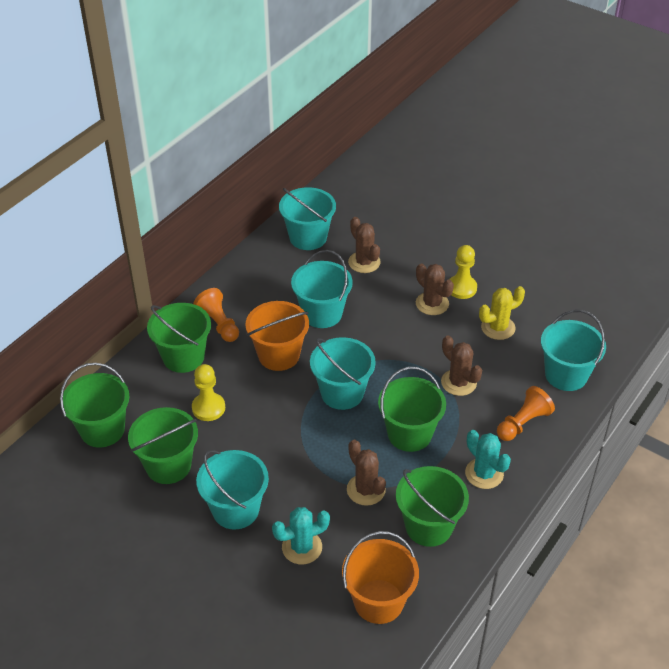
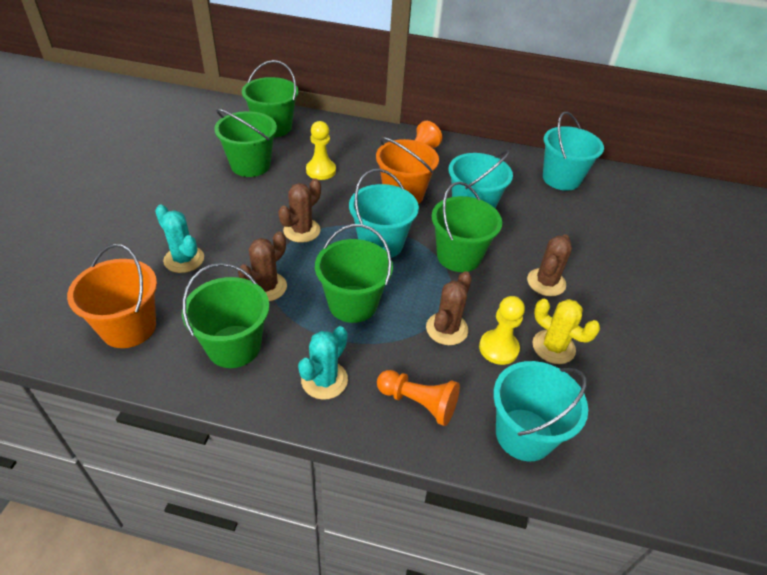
camera: 65 degrees right, 0 degrees up
green bucket [147,303,211,373] -> green bucket moved to [432,182,502,272]
turquoise bucket [196,450,269,530] -> none
brown cactus [348,217,381,273] -> brown cactus moved to [278,178,321,243]
yellow pawn [449,245,477,299] -> yellow pawn moved to [479,296,525,365]

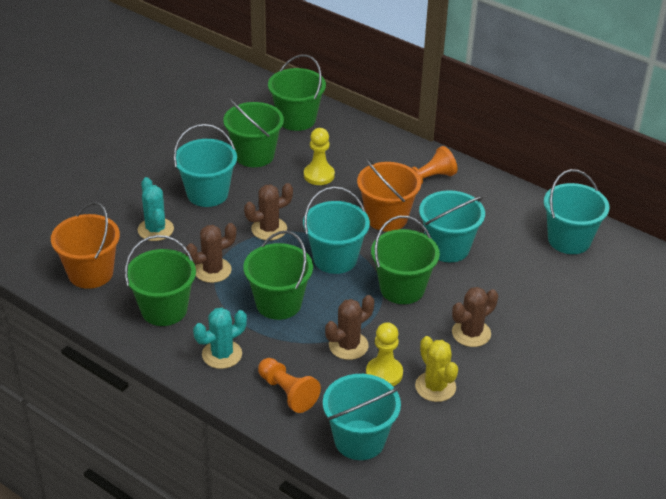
camera: 25 degrees right, 5 degrees down
none -> turquoise bucket [174,124,237,207]

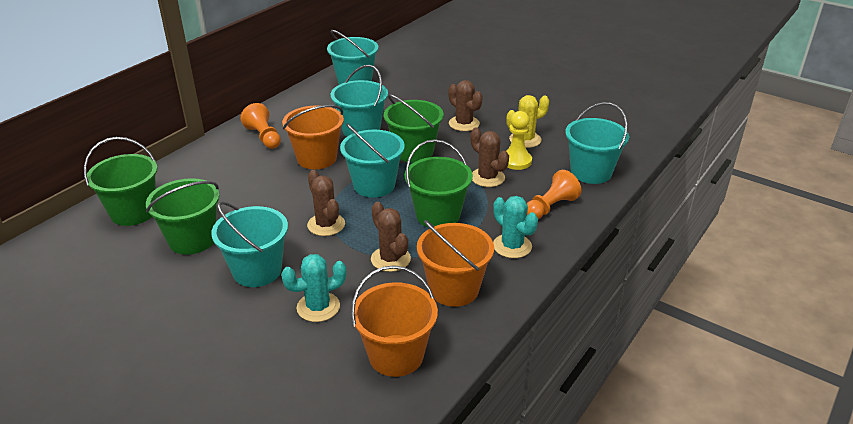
camera: 90 degrees left, 5 degrees down
green bucket [125,235,196,326] -> orange bucket [417,220,494,307]
yellow pawn [304,128,335,185] -> none

